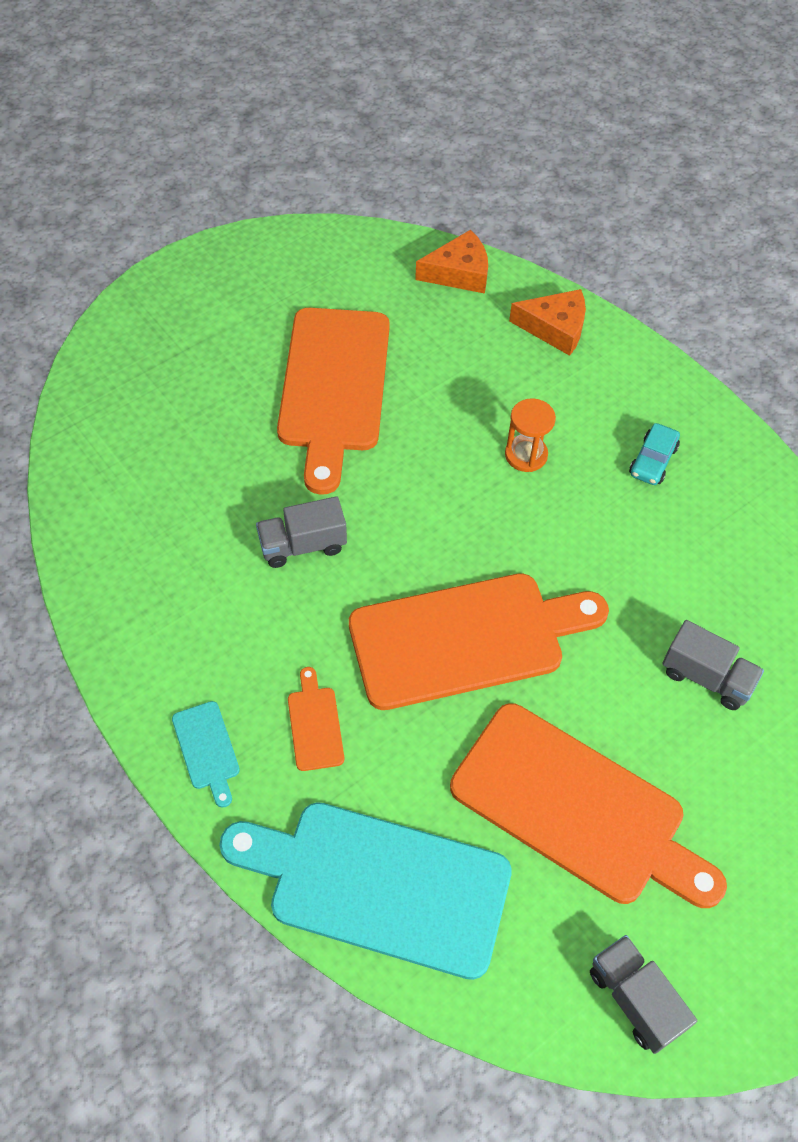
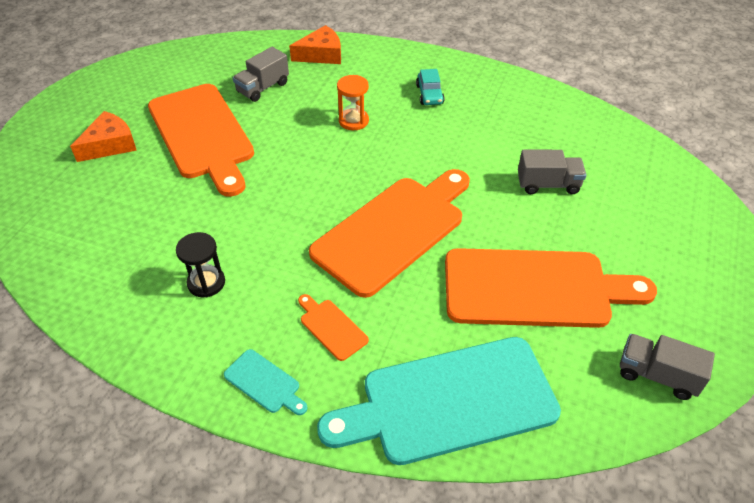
camera: 30 degrees left, 10 degrees down
grey truck [256,496,347,568] -> grey truck moved to [233,47,289,102]
orange cheese [415,230,488,294] -> orange cheese moved to [70,111,137,162]
none -> black hourglass [176,232,225,297]

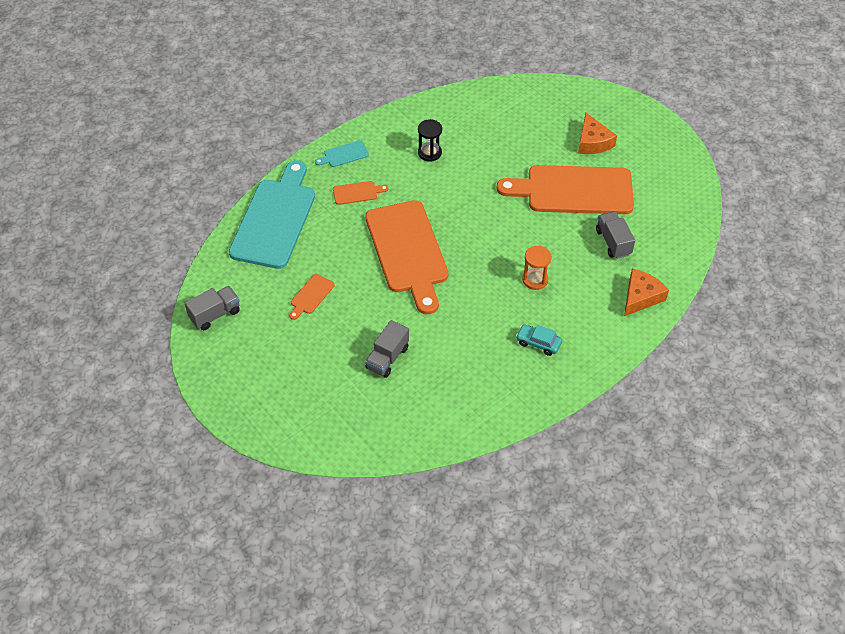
camera: 120 degrees right, 5 degrees up
orange cheese [289,25,341,64] -> orange cheese turned 150 degrees counterclockwise [624,269,669,316]
orange cutting board [445,248,657,328] -> orange cutting board [289,274,335,320], size x0.41

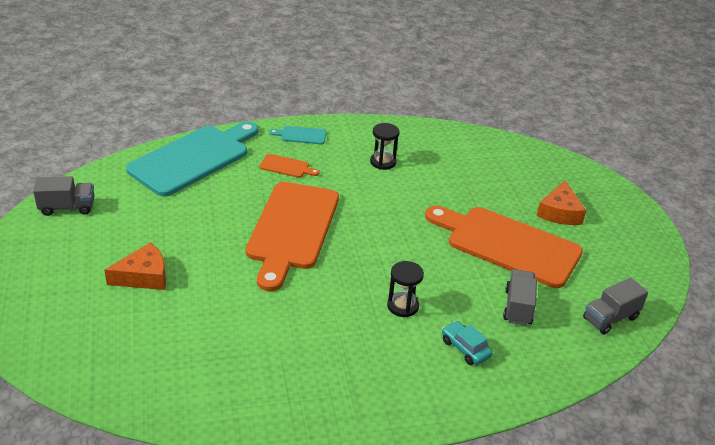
camera: 25 degrees right, 15 degrees down
orange cutting board [289,274,335,320] -> none
grey truck [365,320,409,378] -> grey truck moved to [583,278,648,335]
turquoise car [516,324,562,356] -> turquoise car moved to [442,321,493,365]
orange hourglass [522,246,552,290] -> black hourglass [387,261,424,317]
orange cheese [624,269,669,316] -> orange cheese moved to [104,242,166,290]

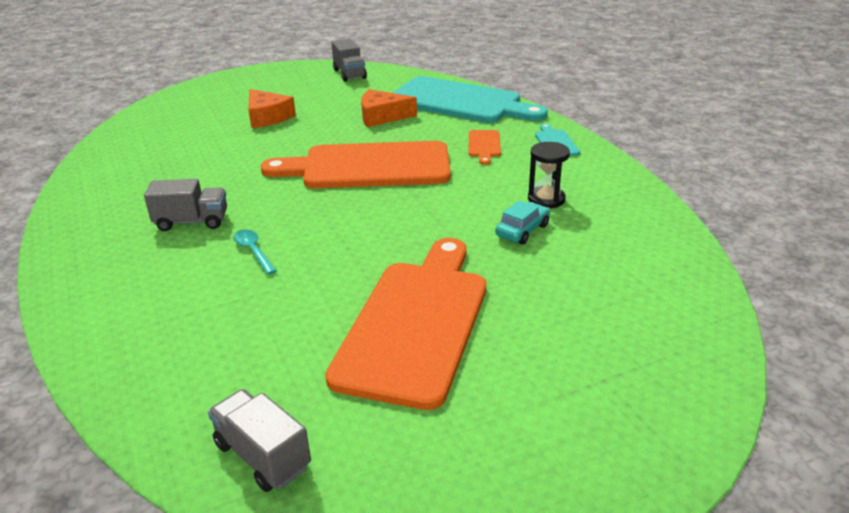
camera: 80 degrees right, 5 degrees down
black hourglass [387,261,424,317] -> turquoise spoon [234,229,277,275]
turquoise car [442,321,493,365] -> turquoise car moved to [495,201,550,245]
grey truck [503,269,537,325] -> grey truck moved to [144,179,227,231]
orange cheese [536,180,586,225] -> orange cheese moved to [361,89,417,127]

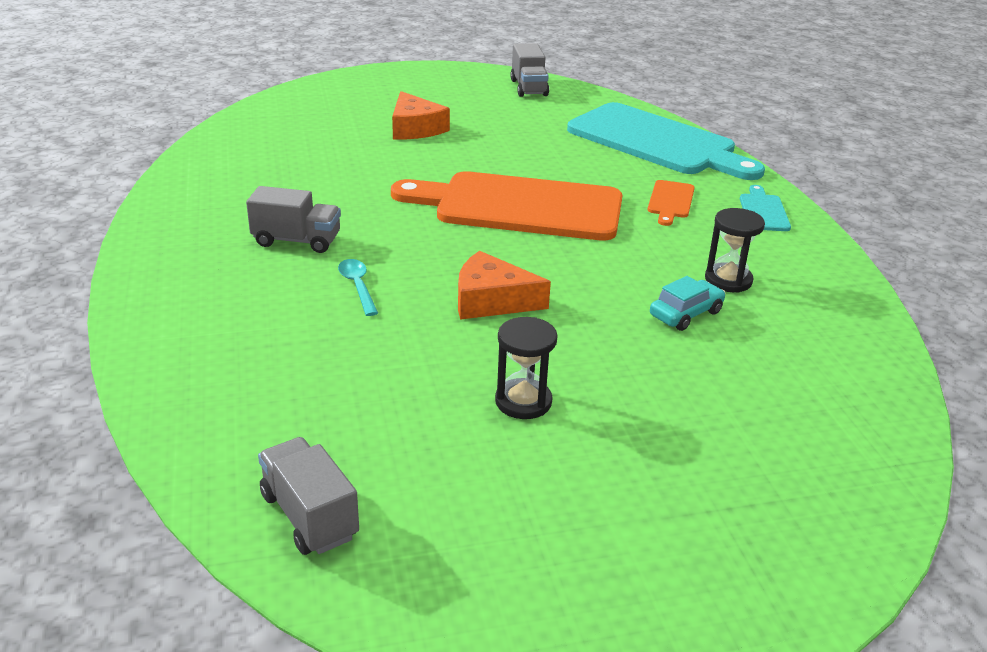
camera: 10 degrees right, 0 degrees up
orange cutting board [325,238,486,410] -> black hourglass [495,317,558,419]
orange cheese [361,89,417,127] -> orange cheese moved to [458,251,551,320]

